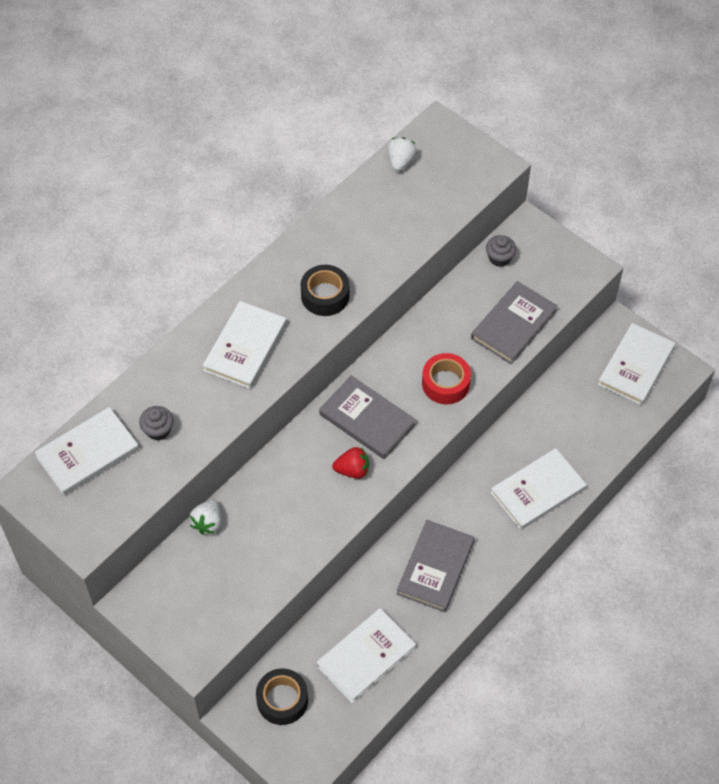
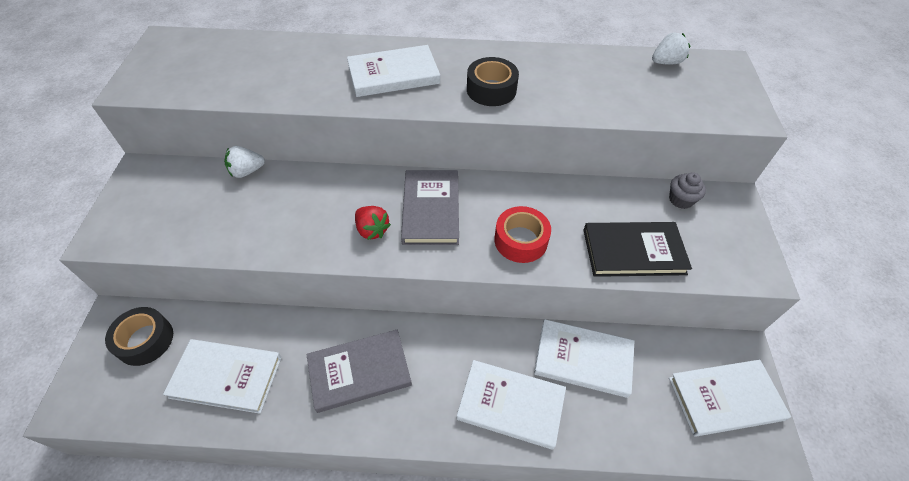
camera: 50 degrees right, 5 degrees down
white book [34,407,139,496] -> white book moved to [534,319,634,398]
grey cupcake [139,406,174,440] -> none
grey book [471,281,558,364] -> black book [583,222,692,277]

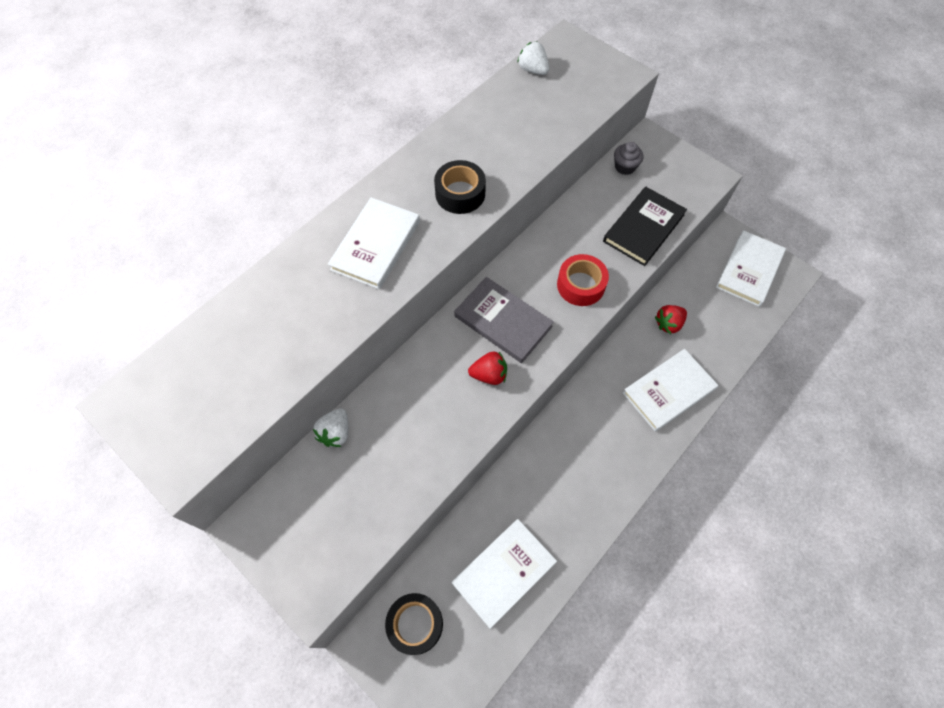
camera: 50 degrees left, 10 degrees up
grey book [306,330,412,413] -> none
white book [534,319,634,398] -> red strawberry [655,305,687,334]
white strawberry [652,32,690,65] -> white strawberry turned 60 degrees counterclockwise [517,41,549,75]

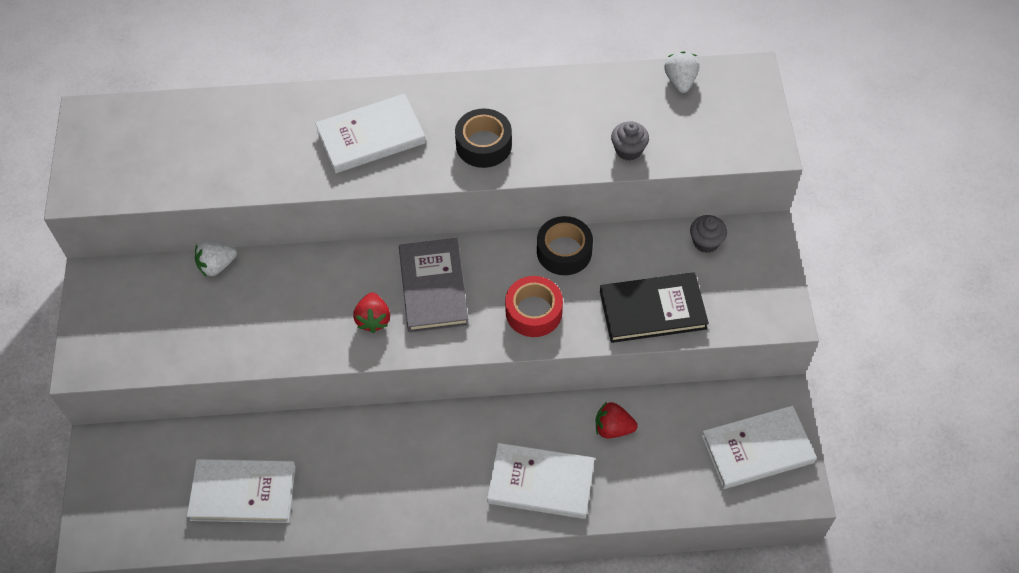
camera: 45 degrees right, 5 degrees down
black tape [385,593,443,655] -> black tape moved to [537,216,593,275]
red strawberry [468,351,507,385] -> red strawberry turned 45 degrees clockwise [353,292,390,333]
none -> grey cupcake [611,121,649,160]

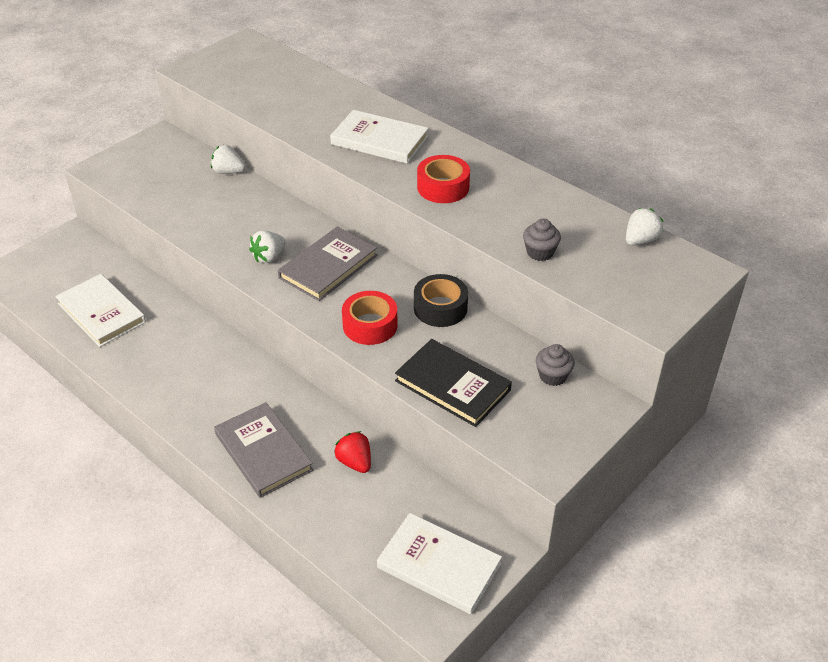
camera: 45 degrees right, 15 degrees down
red strawberry [353,292,390,333] -> white strawberry [249,231,286,263]
black tape [455,108,512,168] -> red tape [417,155,470,203]
white book [487,443,595,519] -> grey book [214,402,313,498]

